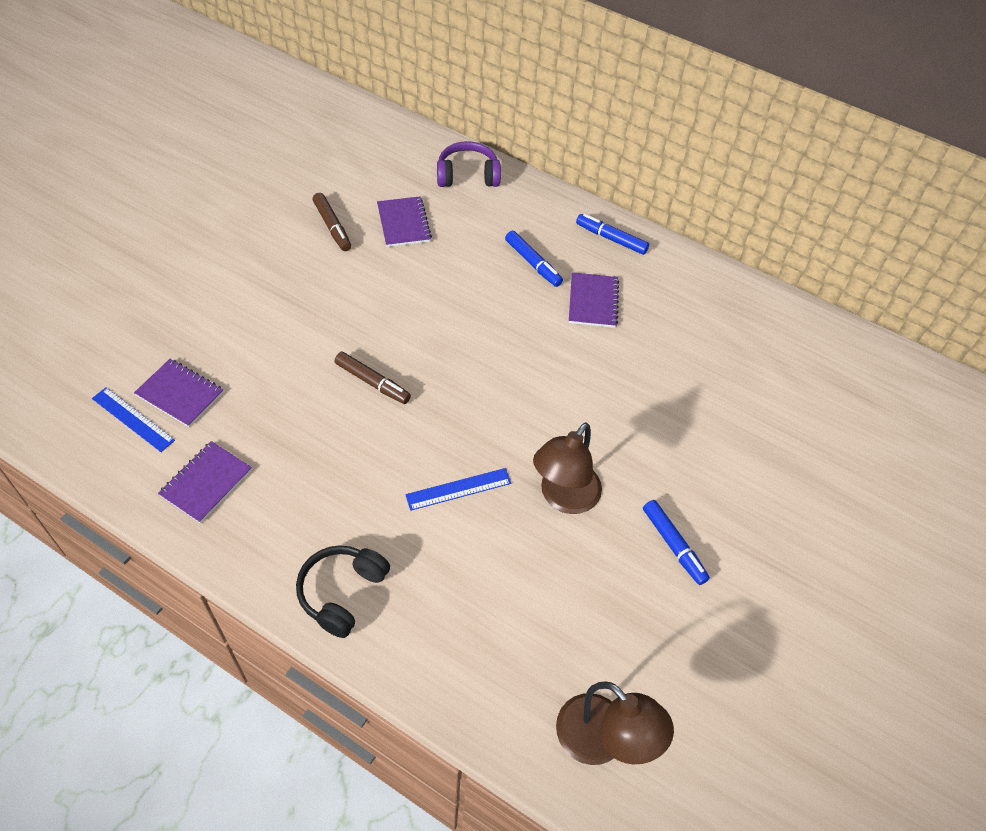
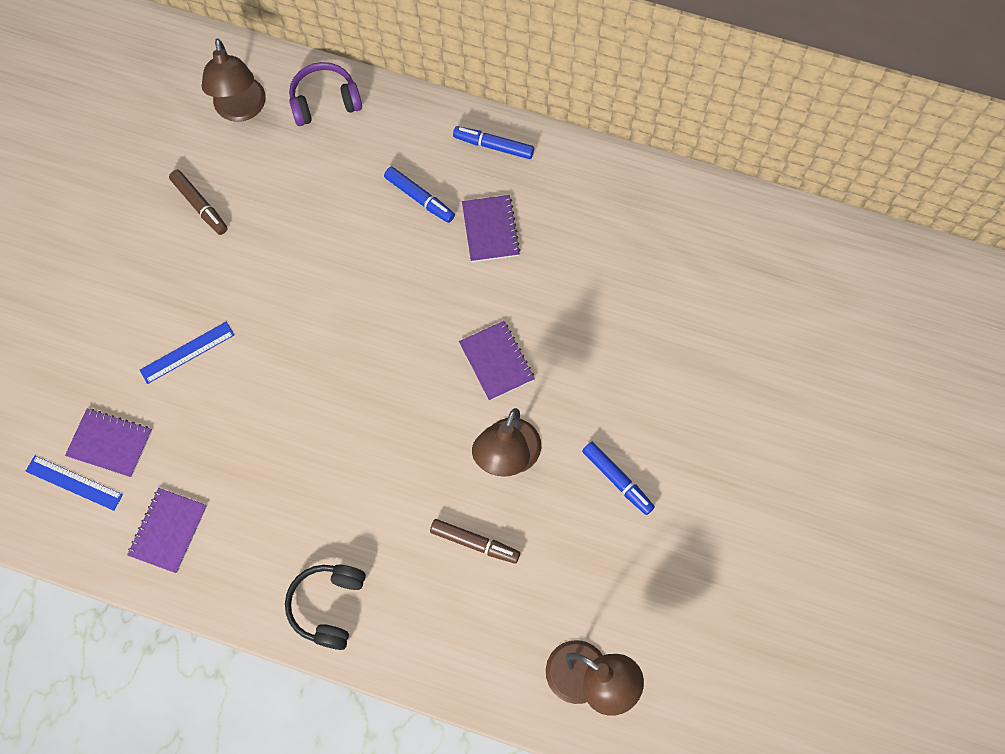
camera: 10 degrees left, 15 degrees up
brown marker [335,351,411,404] -> brown marker moved to [430,519,520,564]
purple notebook [377,196,432,247] -> purple notebook moved to [459,321,535,401]
blue ruler [405,468,511,511] -> blue ruler moved to [140,321,234,384]
none -> brown lamp [202,39,266,122]

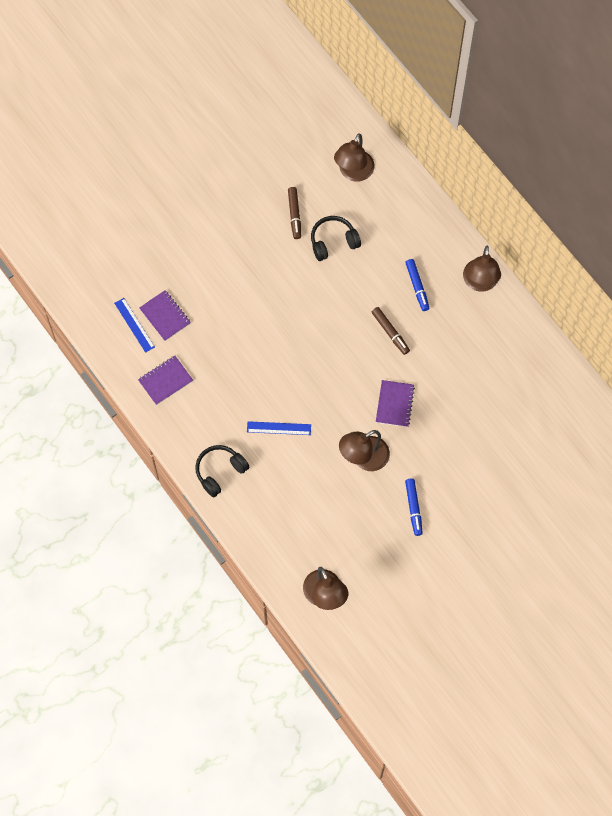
camera: 35 degrees right, 0 degrees up
blue ruler [140,321,234,384] -> blue ruler moved to [247,421,311,435]
purple headphones [289,62,362,126] -> none
brown marker [430,519,520,564] -> brown marker moved to [372,307,410,355]
blue marker [453,126,534,159] -> brown lamp [463,246,501,292]
purple notebook [462,195,520,262] -> none
none -> black headphones [311,216,361,261]

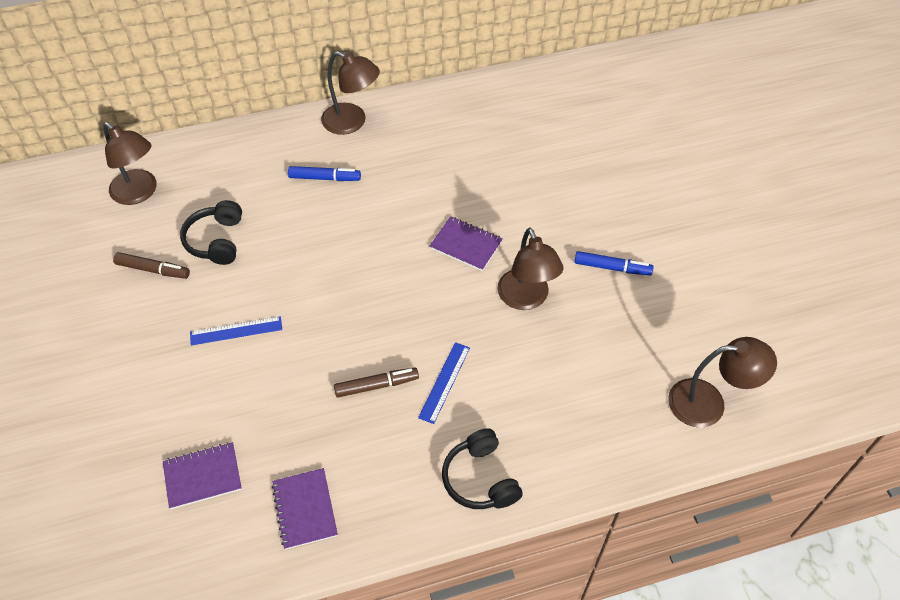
camera: 70 degrees left, 15 degrees down
blue ruler [114,298,155,353] -> blue ruler moved to [190,316,282,345]
brown marker [372,307,410,355] -> brown marker moved to [334,368,419,398]

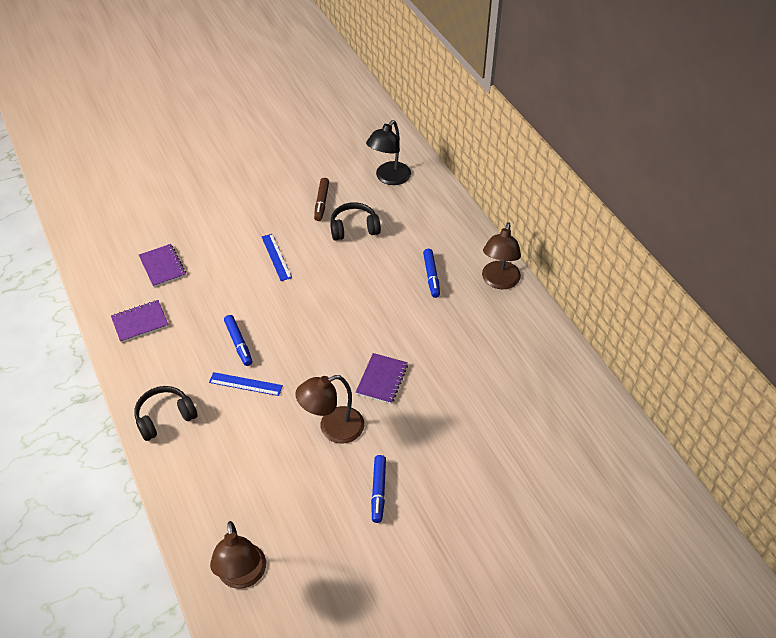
camera: 80 degrees right, 5 degrees down
brown lamp [103,122,157,205] -> black lamp [366,120,411,185]
brown marker [334,368,419,398] -> blue marker [224,315,252,366]

